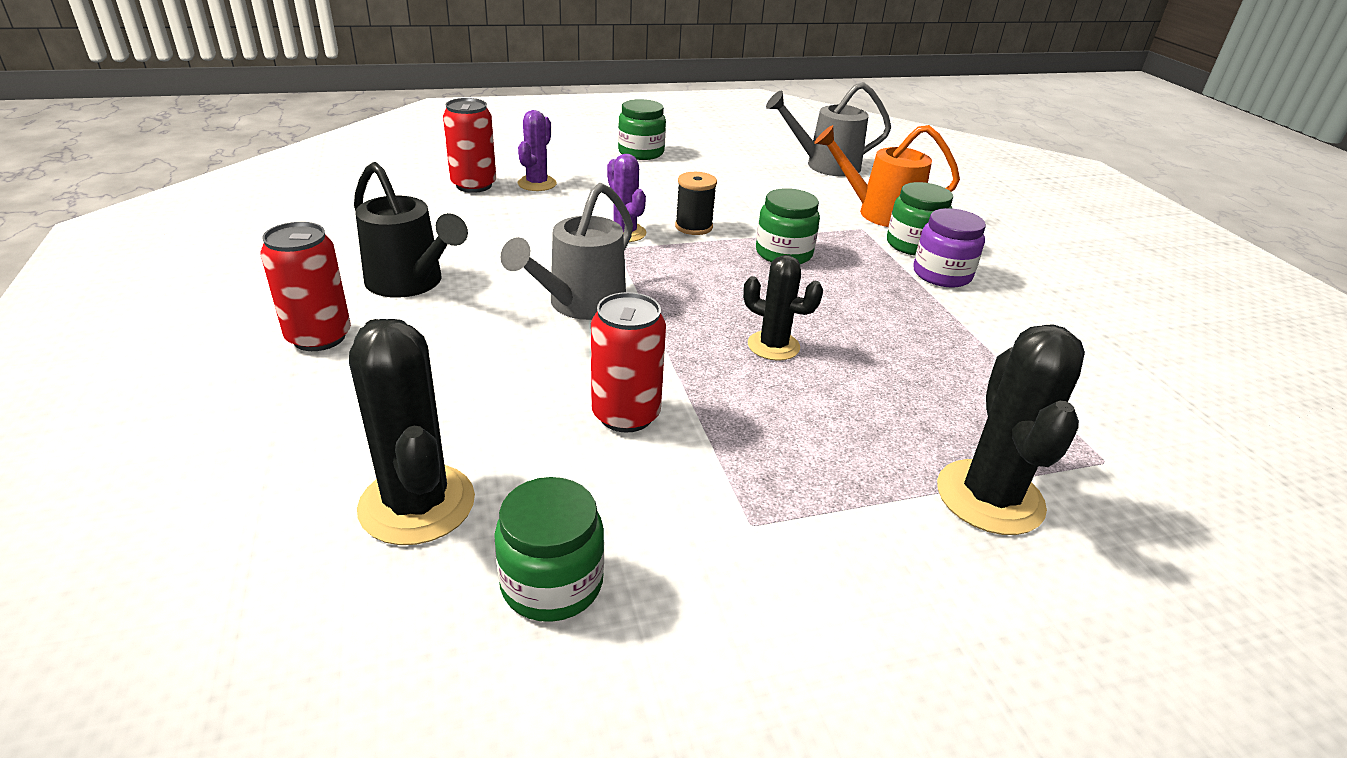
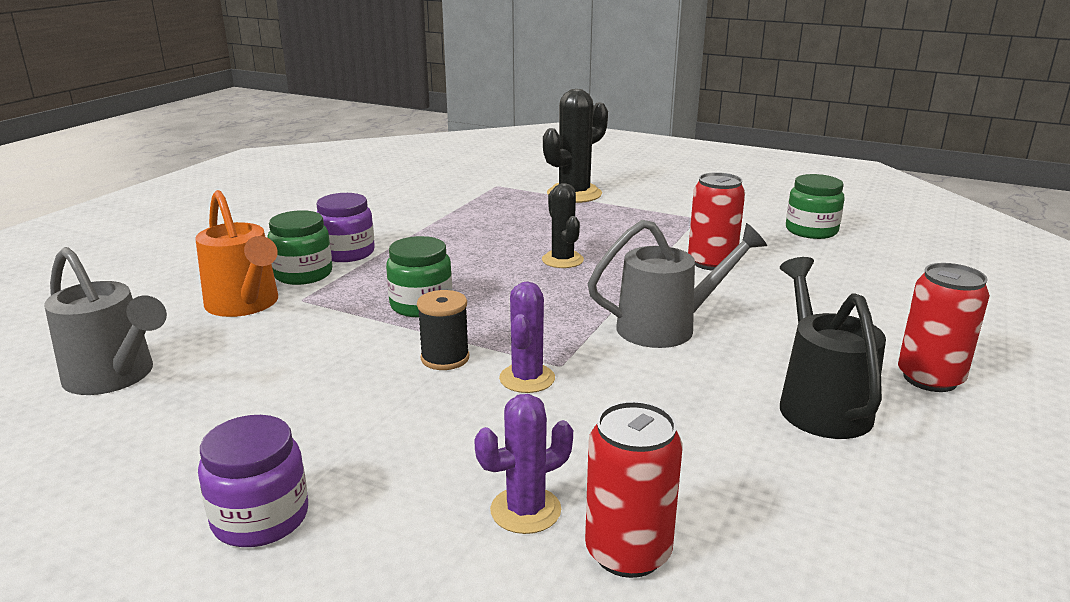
camera: 135 degrees left, 10 degrees down
black cactus [349,319,475,545] -> none
green jar [618,99,666,160] -> purple jar [198,415,308,547]

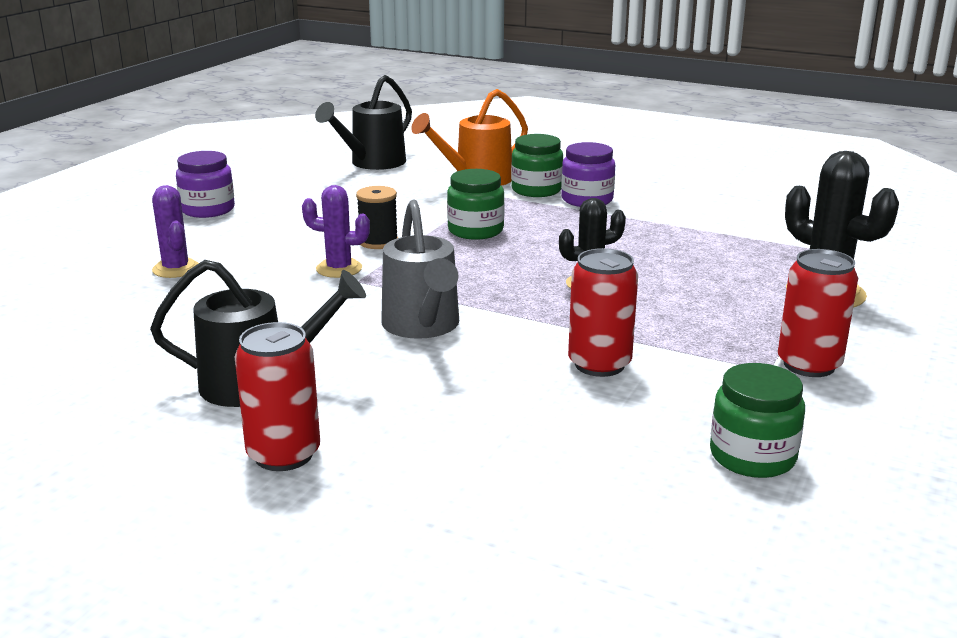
camera: 90 degrees right, 0 degrees up
grey watering can [44,247,167,395] -> black watering can [315,75,412,170]
red can [585,401,682,578] -> red can moved to [778,249,858,377]

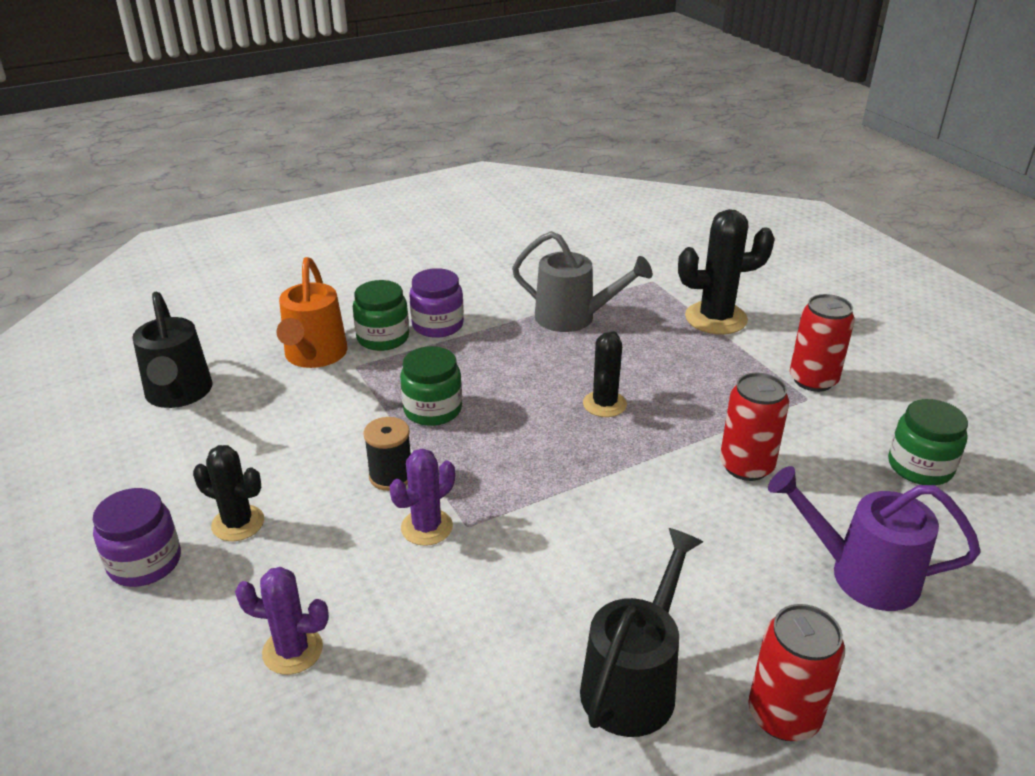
camera: 55 degrees left, 10 degrees up
grey watering can [381,199,459,339] -> grey watering can moved to [512,231,652,332]
none -> black cactus [193,445,264,541]
none -> purple watering can [768,466,981,611]

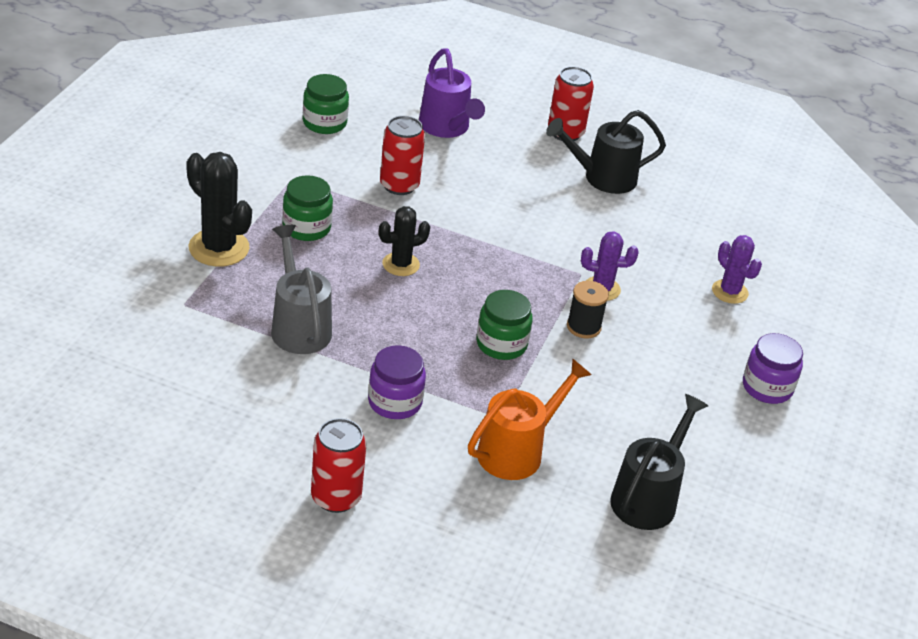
camera: 135 degrees left, 5 degrees up
black cactus [193,445,264,541] -> none
green jar [353,280,409,351] -> green jar moved to [282,175,333,241]
red can [790,294,855,392] -> red can moved to [311,418,367,513]

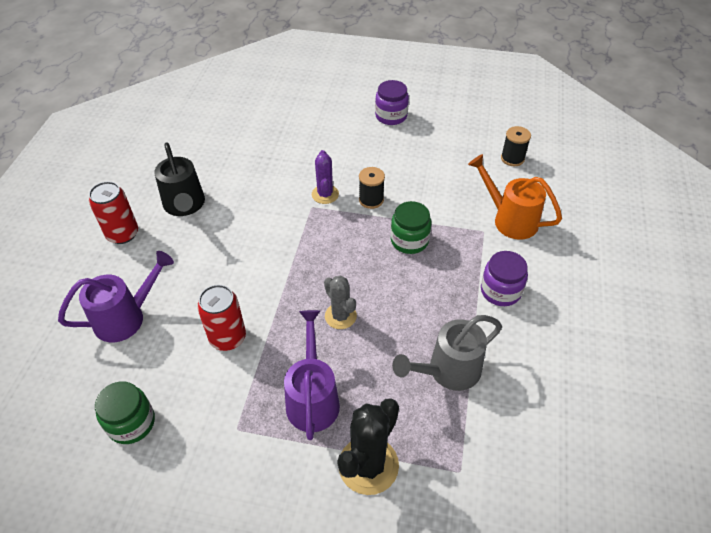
camera: 95 degrees left, 10 degrees up
green jar [282,175,333,241] -> purple watering can [284,310,340,440]
red can [311,418,367,513] -> none
black cactus [379,206,430,276] -> grey cactus [324,276,357,329]
black watering can [610,394,708,530] -> black spool [501,126,531,166]
purple cactus [712,235,762,304] -> none

